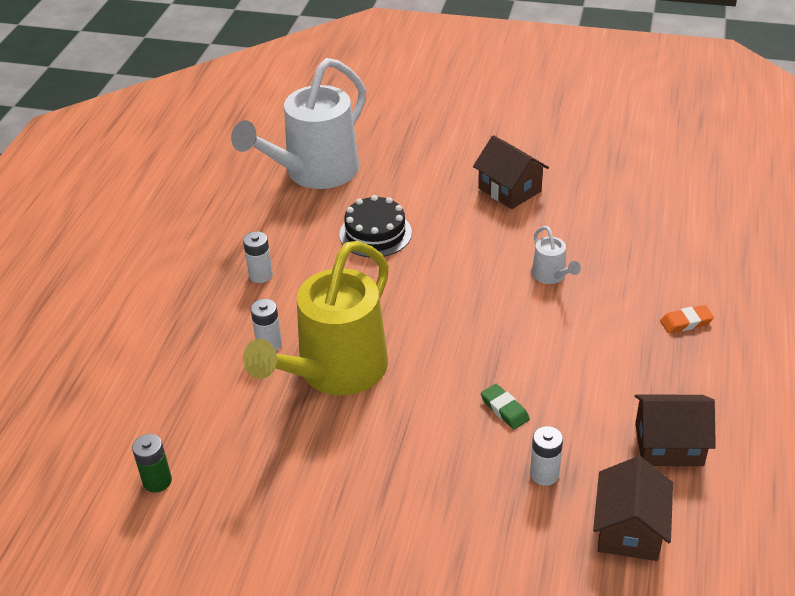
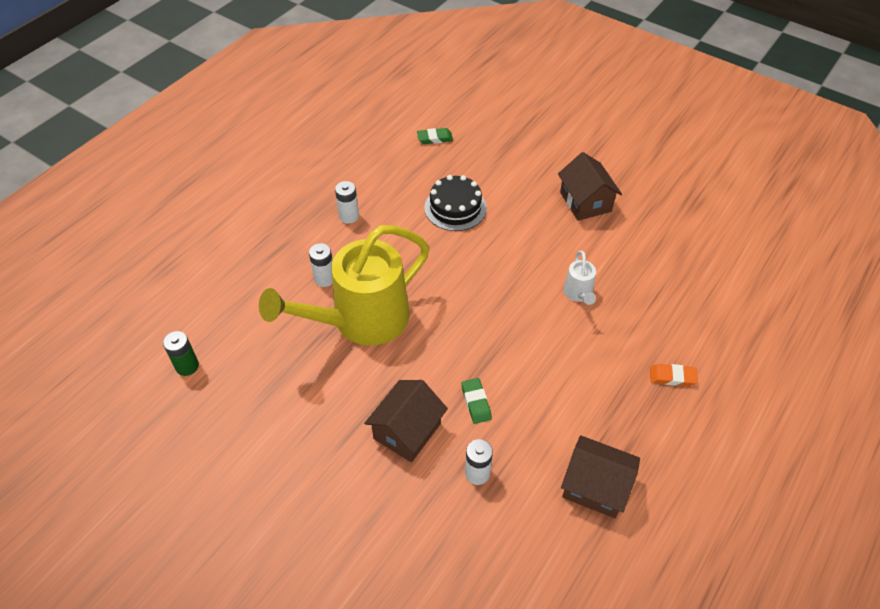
camera: 20 degrees right, 10 degrees up
white watering can [231,58,366,189] -> green eraser [417,128,453,144]
brown house [593,456,673,561] -> brown house moved to [364,380,448,462]

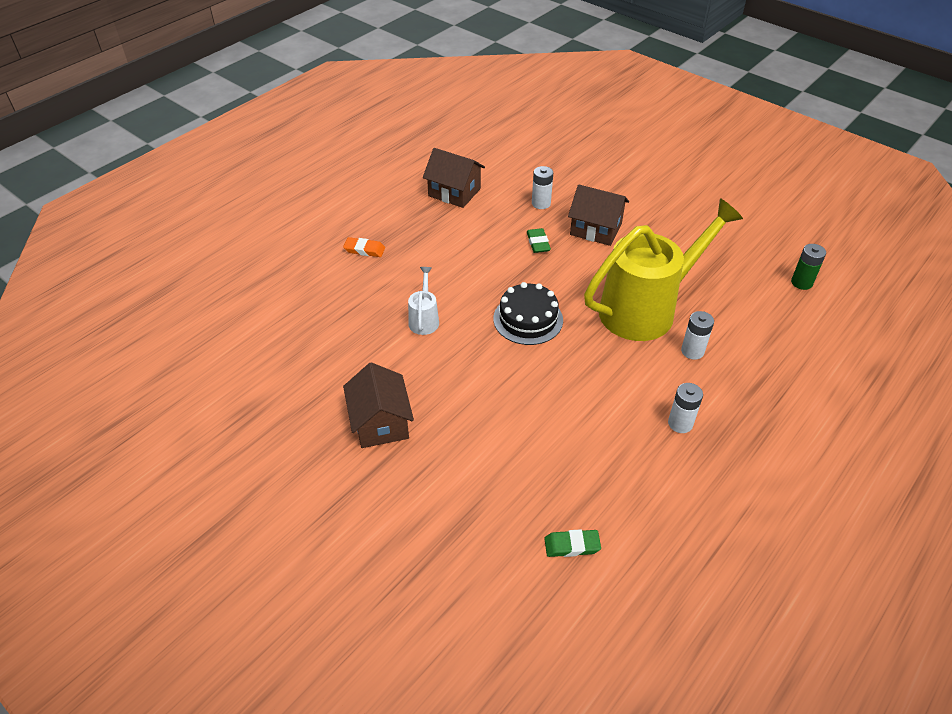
camera: 175 degrees left, 5 degrees down
brown house [364,380,448,462] -> brown house turned 75 degrees clockwise [568,184,629,246]
black cake [425,175,487,231] -> black cake moved to [493,282,563,345]

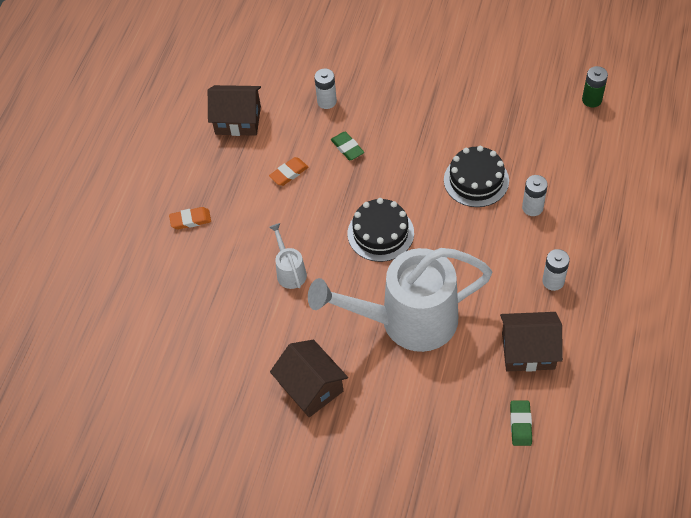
camera: 20 degrees left, 10 degrees up
green eraser [545,529,601,557] -> green eraser turned 60 degrees counterclockwise [510,401,532,446]
brown house [568,184,629,246] -> brown house moved to [500,312,563,372]
yellow watering can [584,198,743,341] -> black cake [444,146,509,207]
none -> orange eraser [269,157,308,186]
none -> white watering can [308,248,492,352]

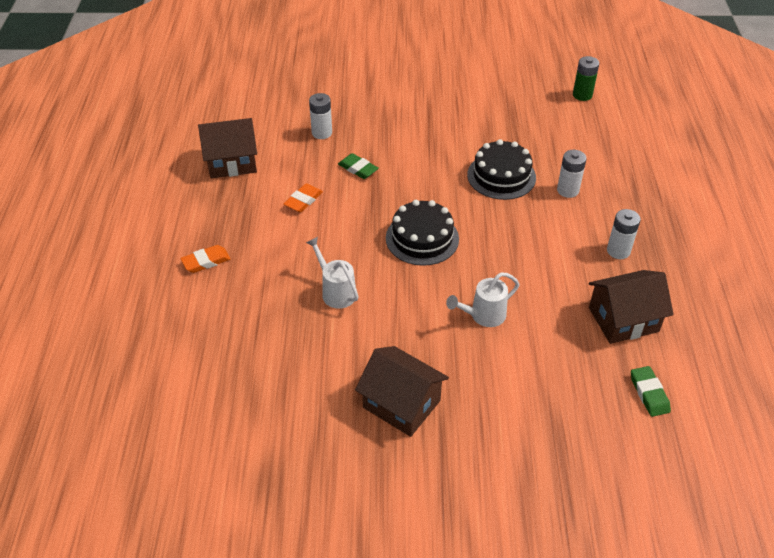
camera: 20 degrees left, 10 degrees down
white watering can [308,248,492,352] -> white watering can [446,272,520,327], size x0.41

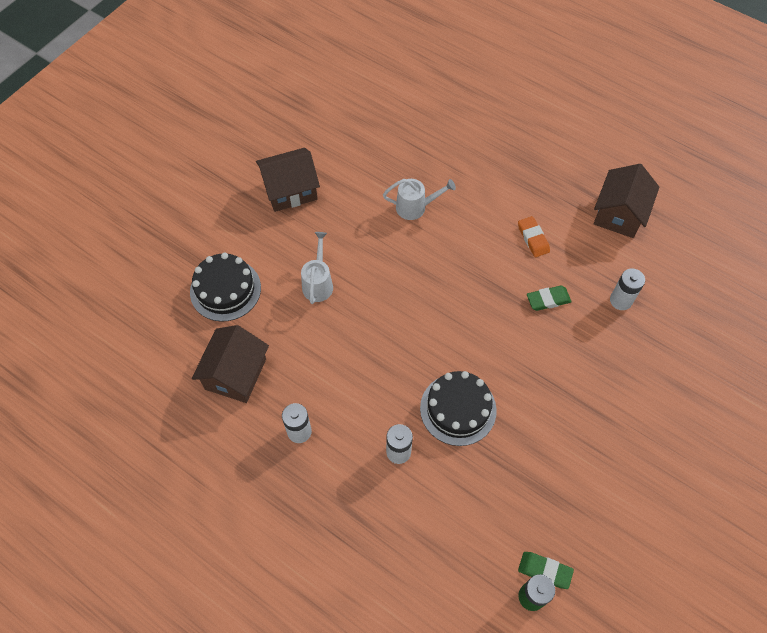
camera: 125 degrees right, 15 degrees up
orange eraser [180,245,231,273] -> none
black cake [386,200,459,266] -> black cake moved to [190,253,261,322]
green eraser [631,366,671,417] -> green eraser moved to [518,552,574,589]

